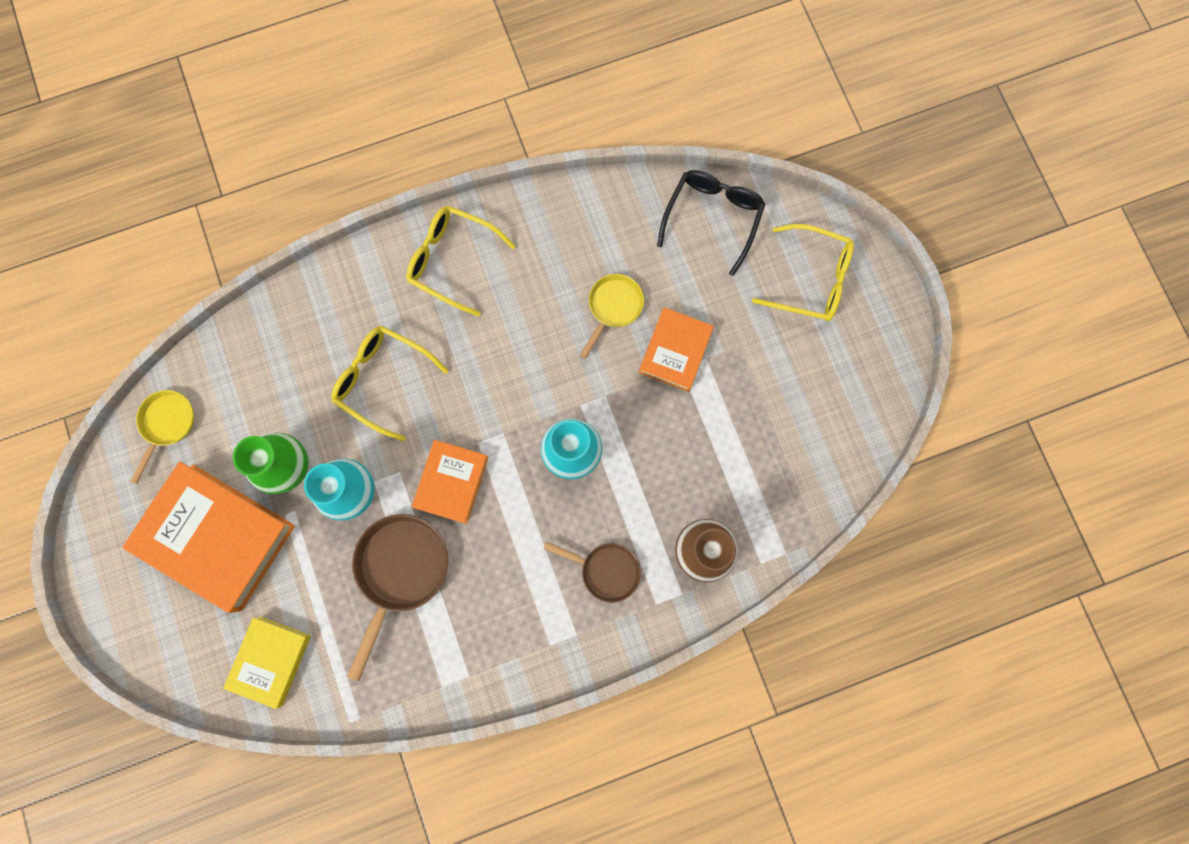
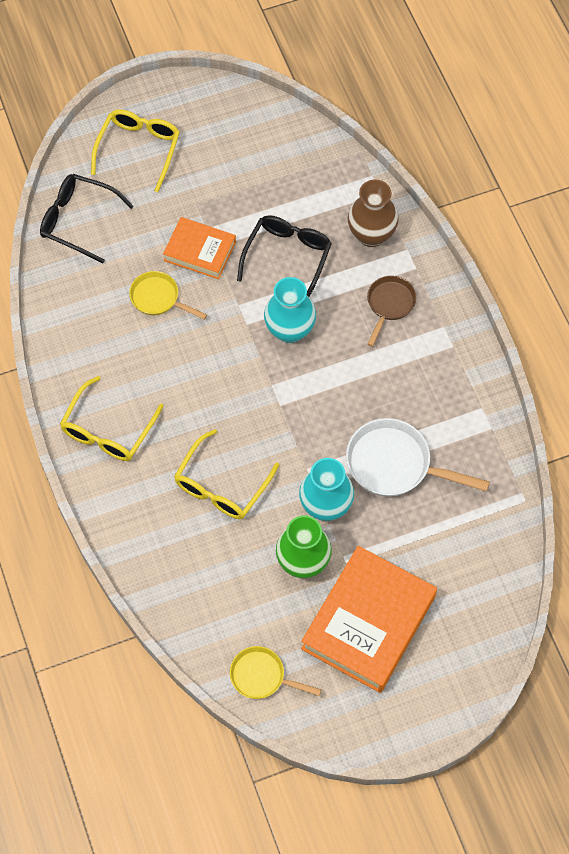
camera: 90 degrees left, 15 degrees down
yellow book [223,616,311,709] -> none
brown pan [347,514,448,681] -> white pan [346,418,490,497]
orange book [412,440,488,524] -> none
none -> black glasses [237,215,332,297]

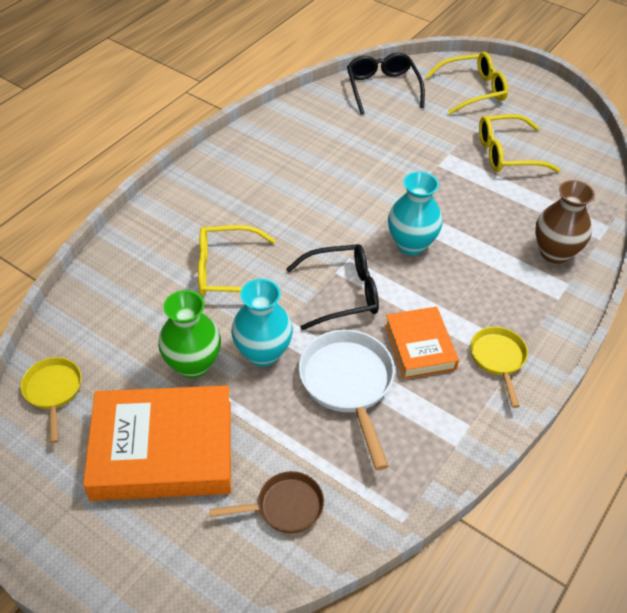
camera: 55 degrees right, 15 degrees down
yellow glasses [60,376,164,461] -> yellow glasses moved to [479,114,560,172]
yellow pan [129,271,207,320] -> yellow pan moved to [470,327,528,408]
orange book [163,217,236,279] -> orange book moved to [385,307,459,379]
black glasses [237,215,332,297] -> black glasses moved to [286,244,379,330]
brown pan [367,276,416,347] -> brown pan moved to [210,471,324,533]

